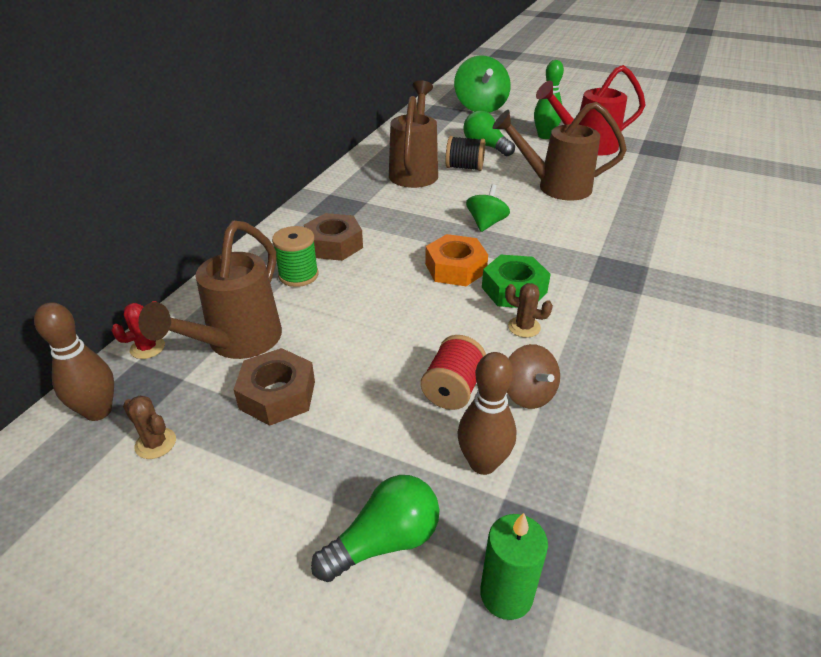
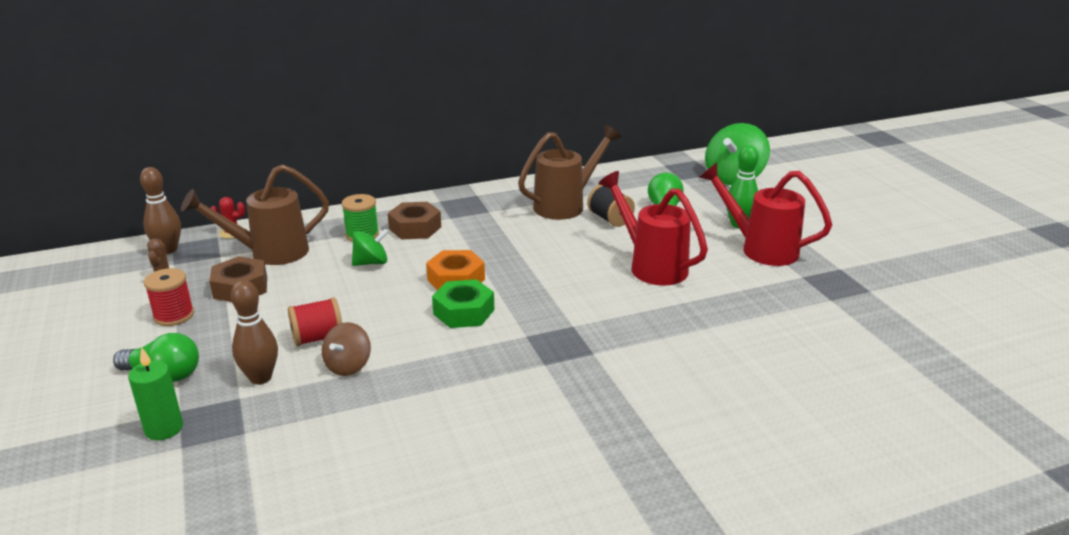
camera: 45 degrees right, 10 degrees down
green spinning top [466,184,510,232] -> green spinning top moved to [352,229,389,266]
brown watering can [493,102,627,200] -> red watering can [598,171,708,286]
brown cactus [505,283,553,338] -> none
none -> red spool [144,268,194,326]

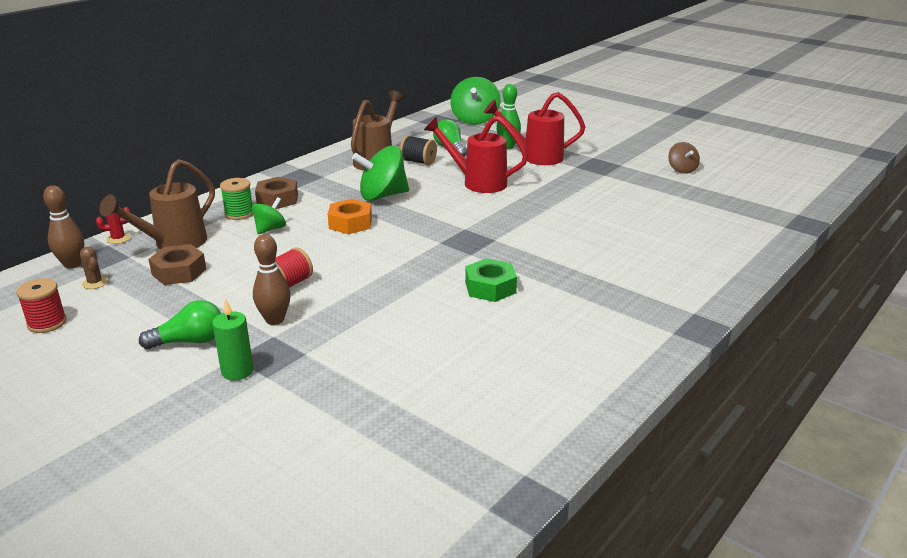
camera: 30 degrees left, 0 degrees up
red spool [144,268,194,326] -> red spool moved to [16,278,67,333]
brown spinning top [322,322,371,376] -> brown spinning top moved to [668,142,700,174]
green nut [432,279,494,328] -> green nut moved to [465,258,517,302]
none -> green spinning top [352,146,409,201]

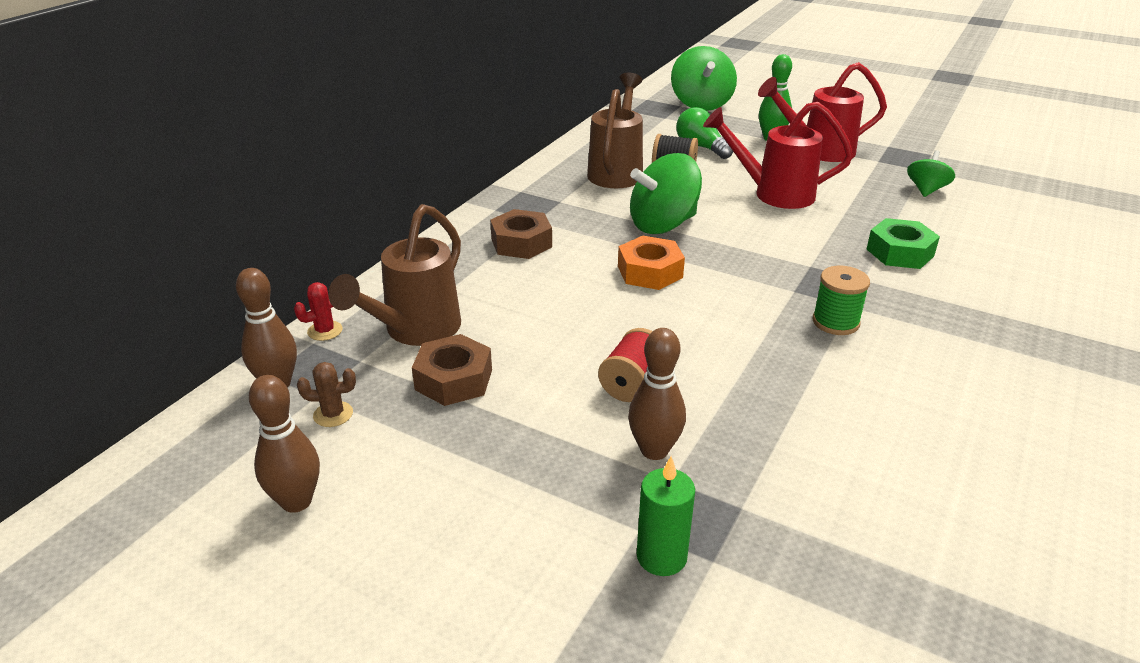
camera: 10 degrees left, 5 degrees up
red spool [16,278,67,333] -> brown bowling pin [249,375,320,513]
brown cactus [80,247,108,289] -> brown cactus turned 45 degrees counterclockwise [297,362,356,427]
green light bulb [139,300,221,349] -> none
green spool [220,178,253,220] -> green spool moved to [813,266,870,335]
green spinning top [252,197,286,234] -> green spinning top moved to [907,150,955,197]
green nut [465,258,517,302] -> green nut moved to [866,218,940,269]
brown spinning top [668,142,700,174] -> none

